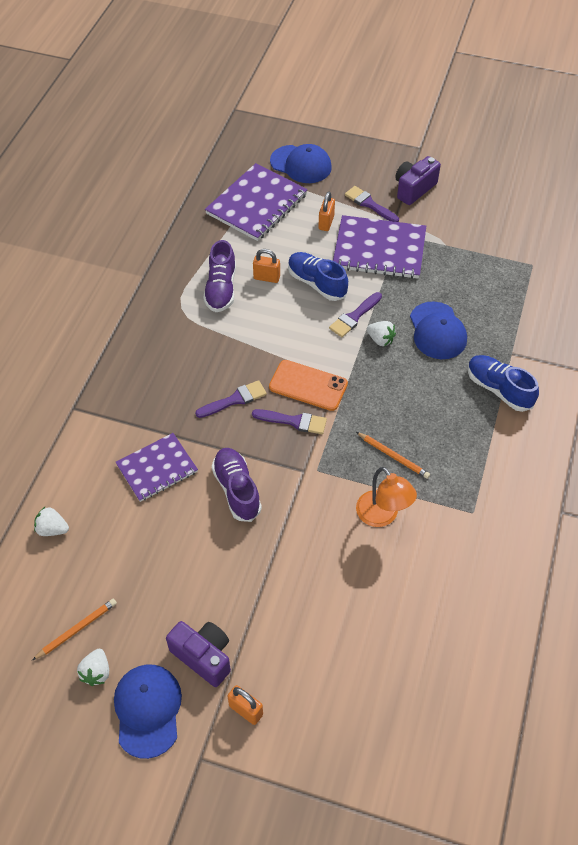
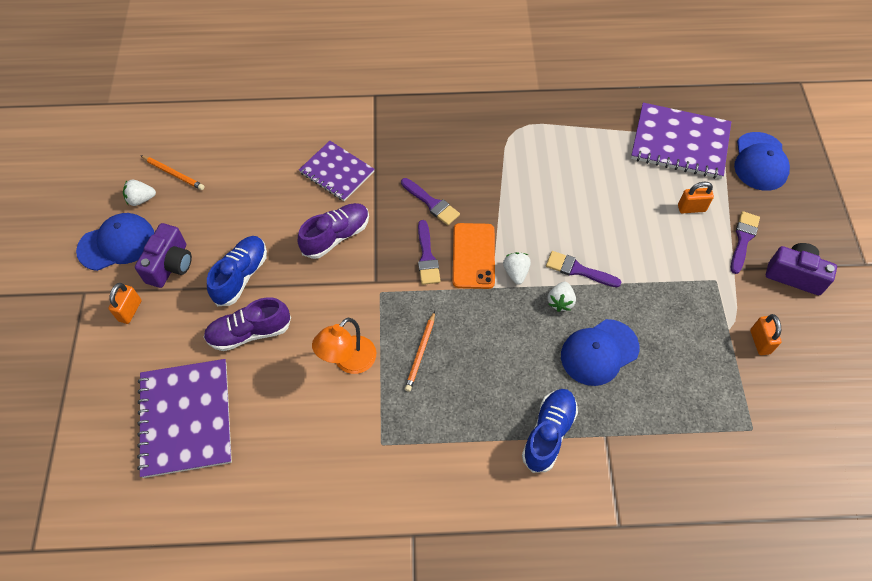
camera: 70 degrees right, 5 degrees up
white strawberry [34,507,69,536] -> white strawberry moved to [503,252,531,285]
purple shoe [203,240,236,312] -> purple shoe moved to [204,297,291,351]
orange padlock [253,249,280,283] -> orange padlock moved to [750,314,782,355]
blue shoe [288,252,348,301] -> blue shoe moved to [207,236,267,306]
purple notebook [333,215,426,279] -> purple notebook moved to [137,359,232,478]

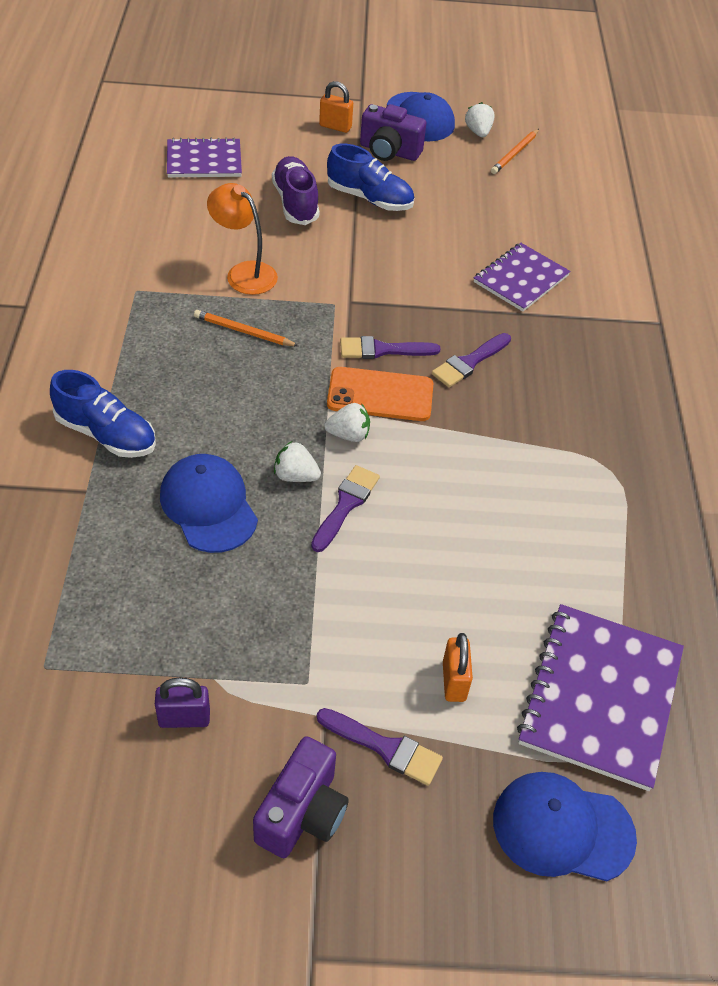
camera: 90 degrees right, 10 degrees down
purple notebook [137,359,232,478] -> purple notebook [167,137,242,177], size x0.65
purple shoe [298,203,369,259] -> none
orange padlock [750,314,782,355] -> purple padlock [155,678,210,728]

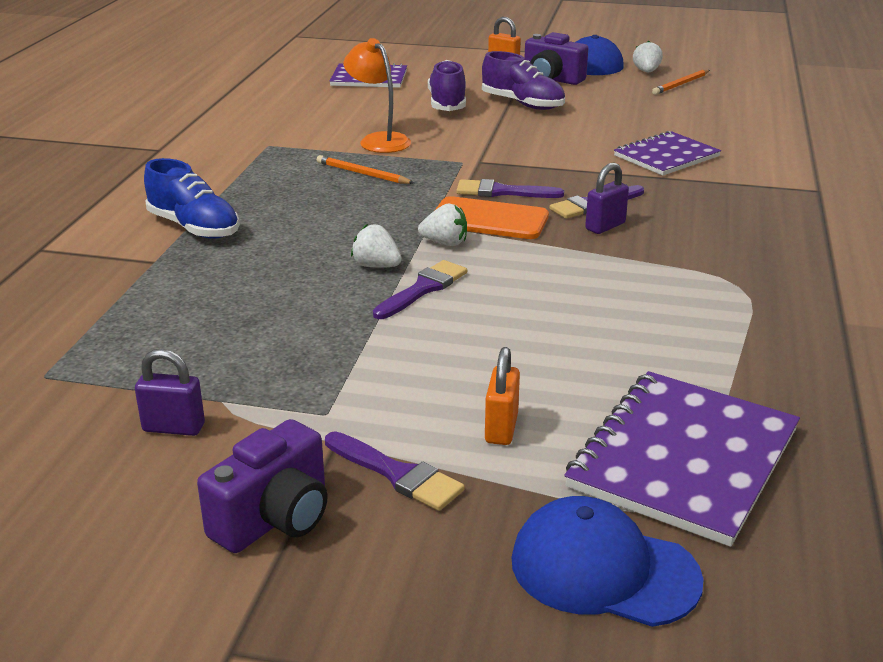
camera: 15 degrees right, 20 degrees down
blue cap [160,454,258,553] -> none
blue shoe [327,144,414,211] -> purple shoe [482,51,565,110]
none -> purple padlock [585,163,629,234]

